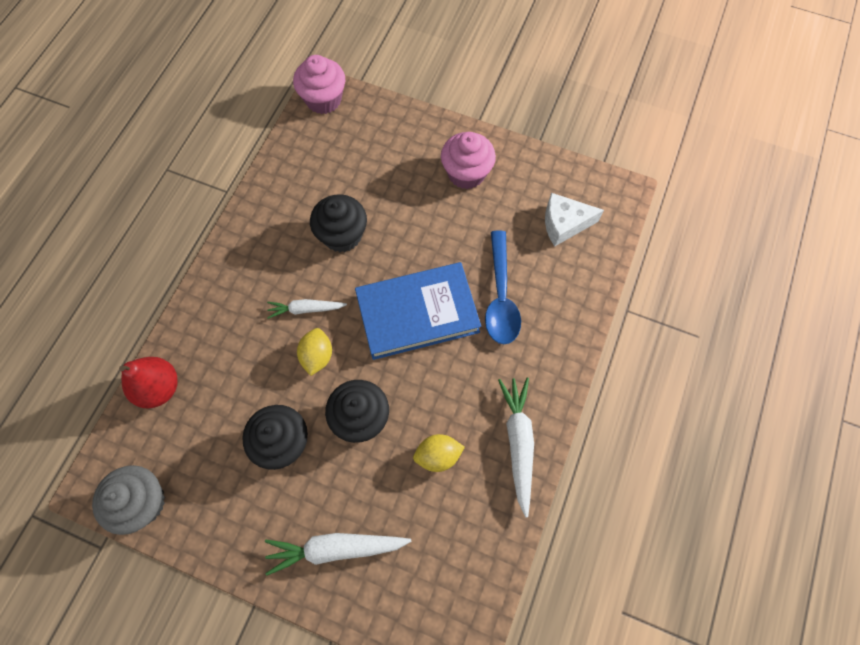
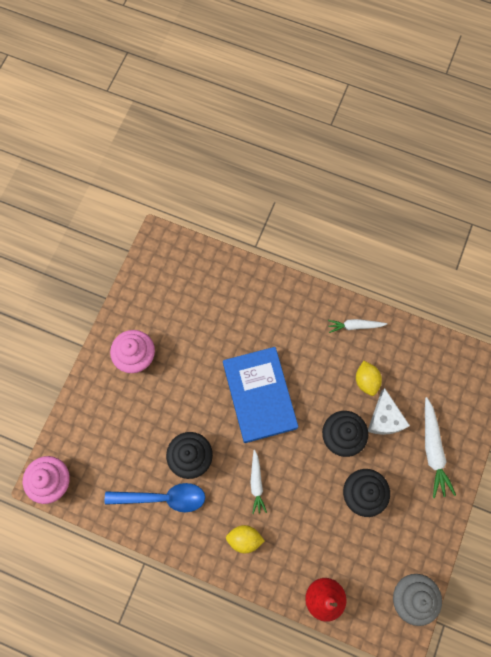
camera: 90 degrees left, 5 degrees up
yellow lemon [297,328,332,376] -> yellow lemon moved to [226,525,265,553]
blue spoon [485,231,521,344] -> blue spoon moved to [105,483,205,512]
white carrot [498,377,534,518] -> white carrot [328,319,387,333], size x0.63
white cheese [545,193,604,246] -> white cheese moved to [368,388,410,435]

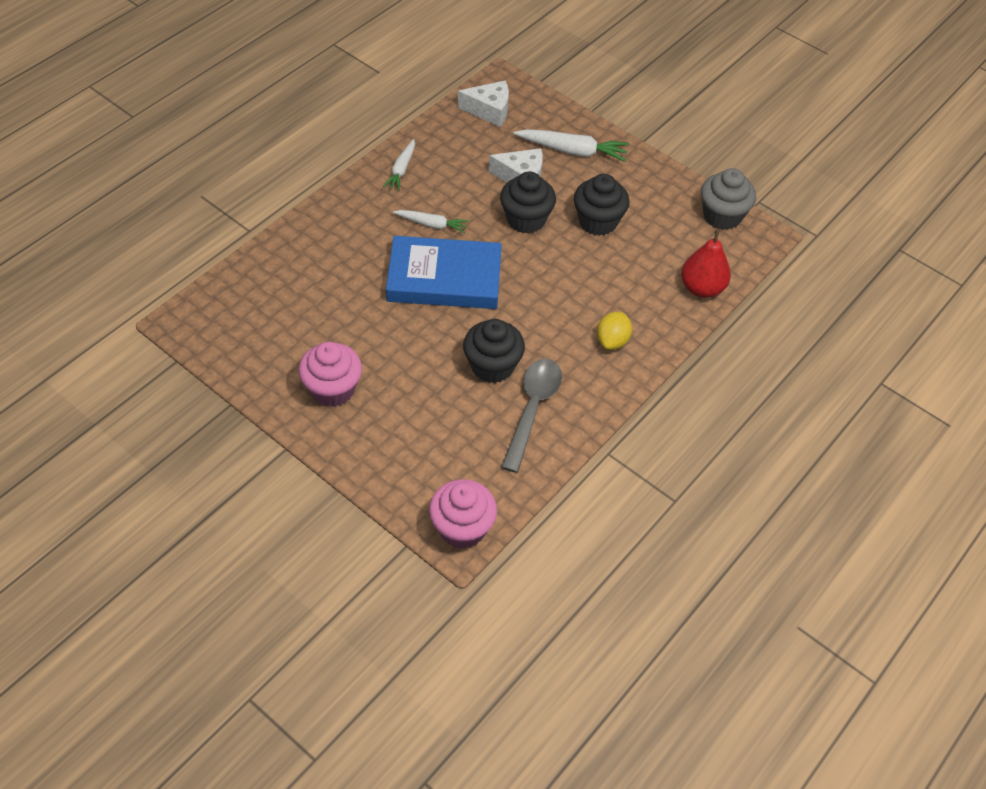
camera: 75 degrees left, 20 degrees down
blue spoon [105,483,205,512] -> grey spoon [501,359,562,473]
white carrot [250,450,267,514] -> white carrot moved to [393,210,469,233]
yellow lemon [356,361,382,396] -> none
none -> white cheese [458,80,509,127]

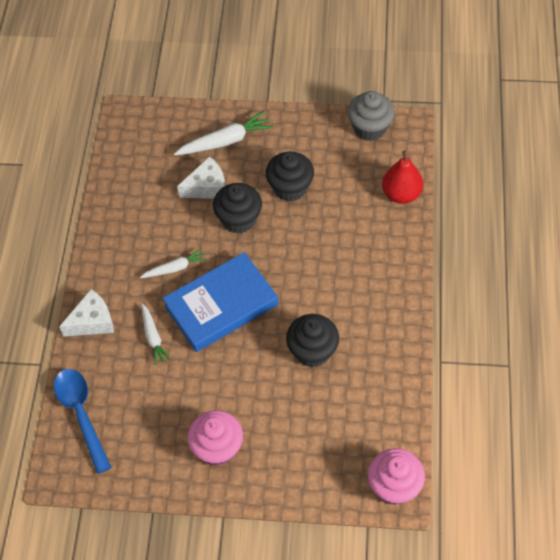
camera: 30 degrees left, 5 degrees up
white carrot [383,139,415,191] -> white carrot moved to [141,303,171,365]
white cheese [458,80,509,127] -> white cheese moved to [59,289,114,337]
grey spoon [501,359,562,473] -> none
yellow lemon [597,312,632,350] -> none
none -> blue spoon [54,369,112,474]

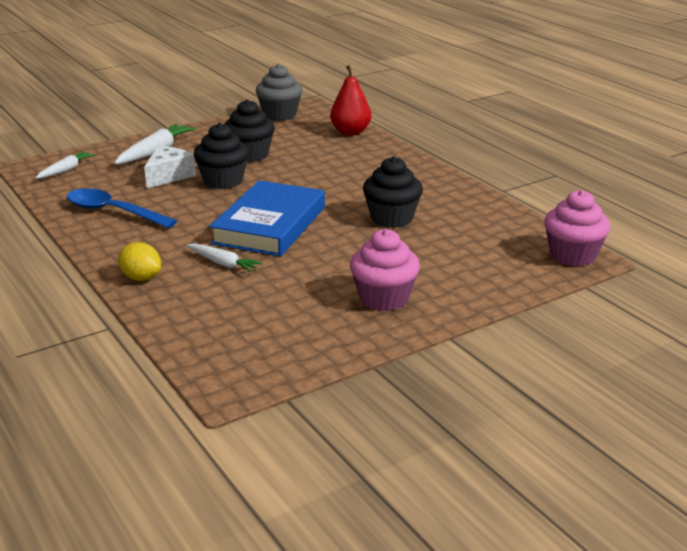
camera: 40 degrees left, 30 degrees down
blue spoon [54,369,112,474] -> blue spoon moved to [67,188,177,228]
white cheese [59,289,114,337] -> yellow lemon [118,242,161,281]
white carrot [140,248,207,278] -> white carrot moved to [35,151,95,179]

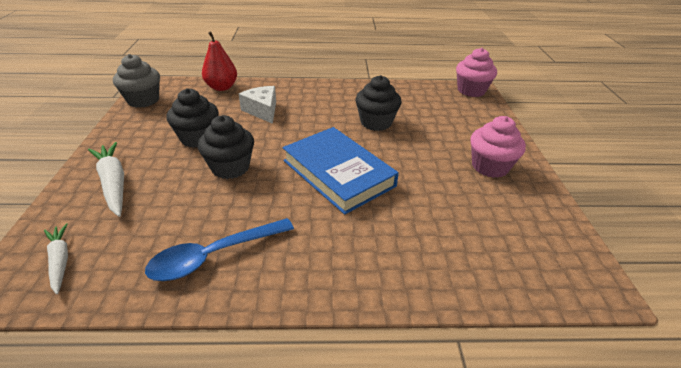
camera: 60 degrees left, 10 degrees up
yellow lemon [118,242,161,281] -> none
white cheese [144,146,196,188] -> white cheese moved to [239,86,276,124]
white carrot [187,244,263,273] -> none

